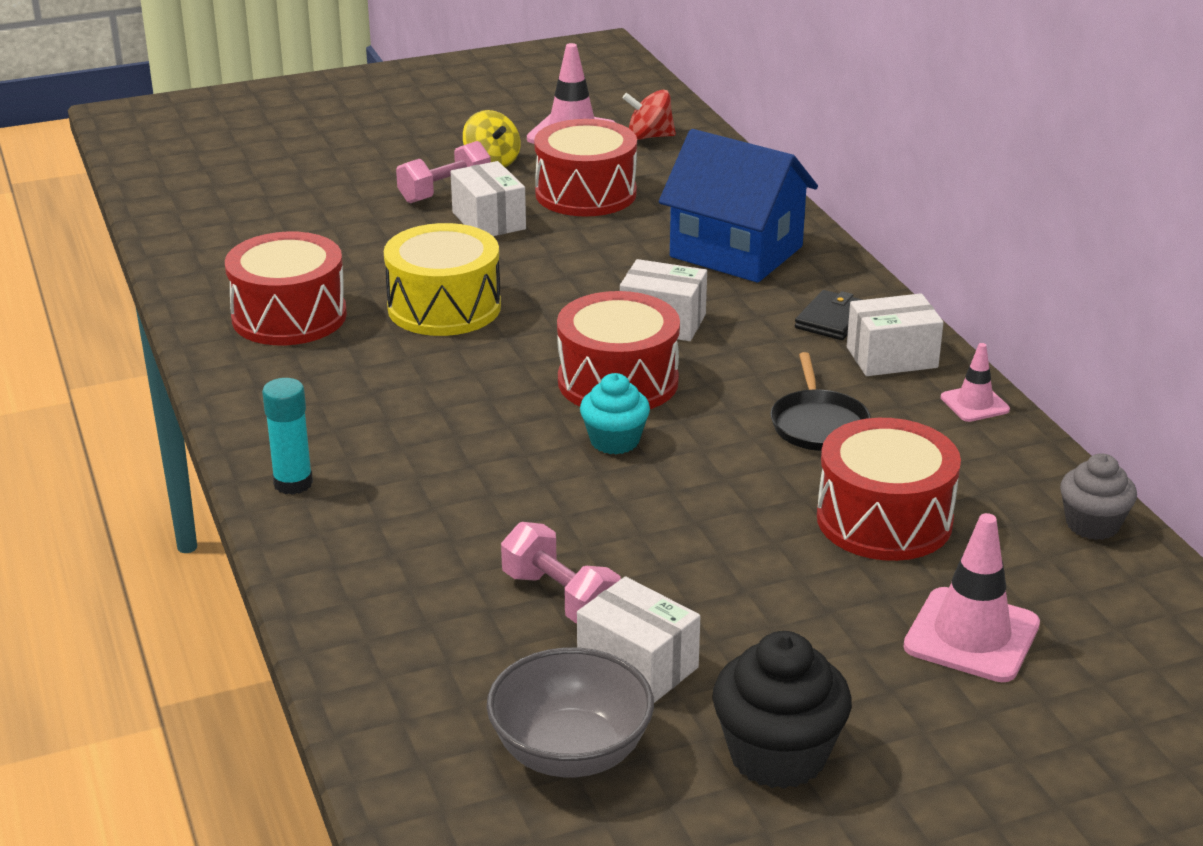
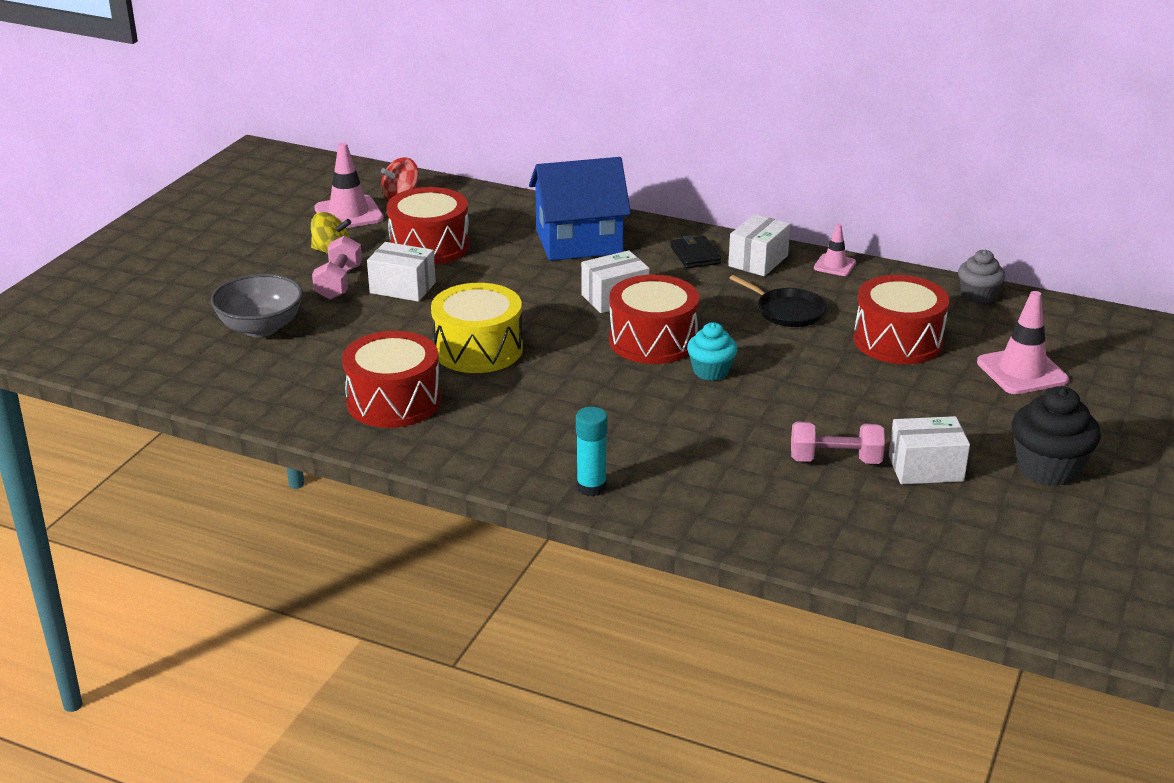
camera: 45 degrees left, 0 degrees up
grey bowl [487,647,654,777] -> grey bowl moved to [211,274,303,337]

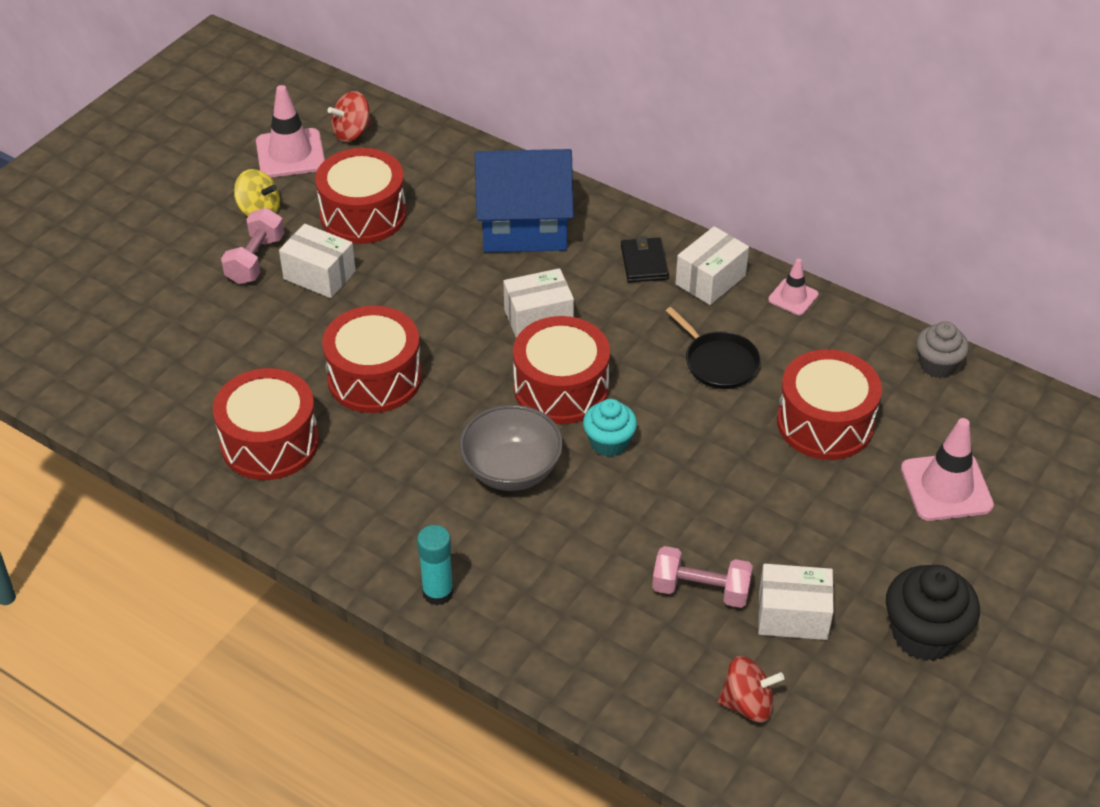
camera: 10 degrees right, 15 degrees up
grey bowl [211,274,303,337] -> grey bowl moved to [459,405,563,491]
yellow drum [431,283,523,373] -> red drum [322,306,422,413]
none -> red spinning top [718,656,784,723]

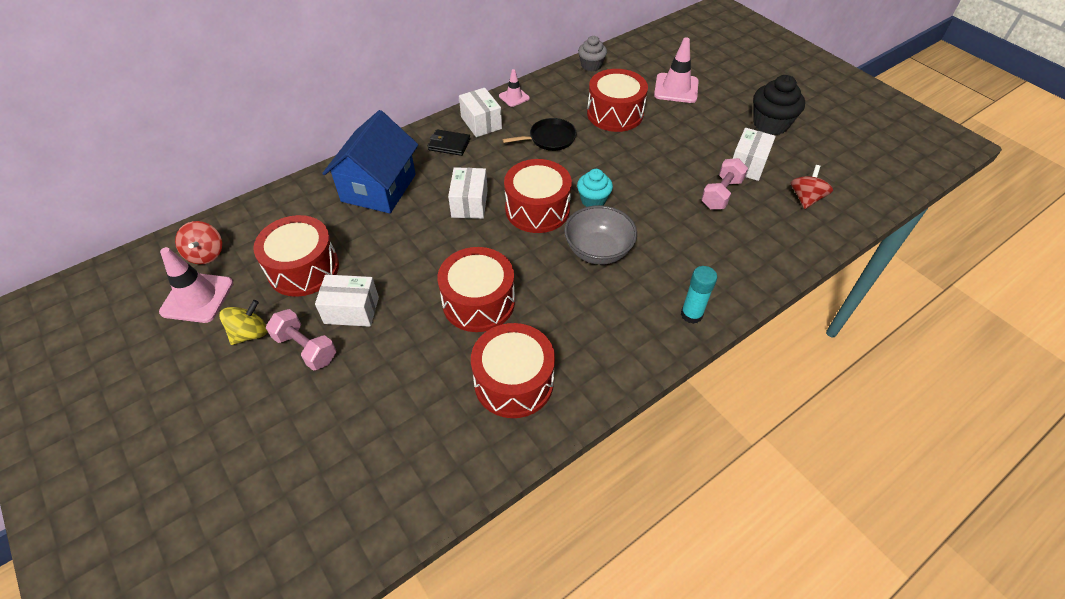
camera: 70 degrees left, 5 degrees up
white box [279,224,356,298] -> white box turned 45 degrees clockwise [315,274,379,327]

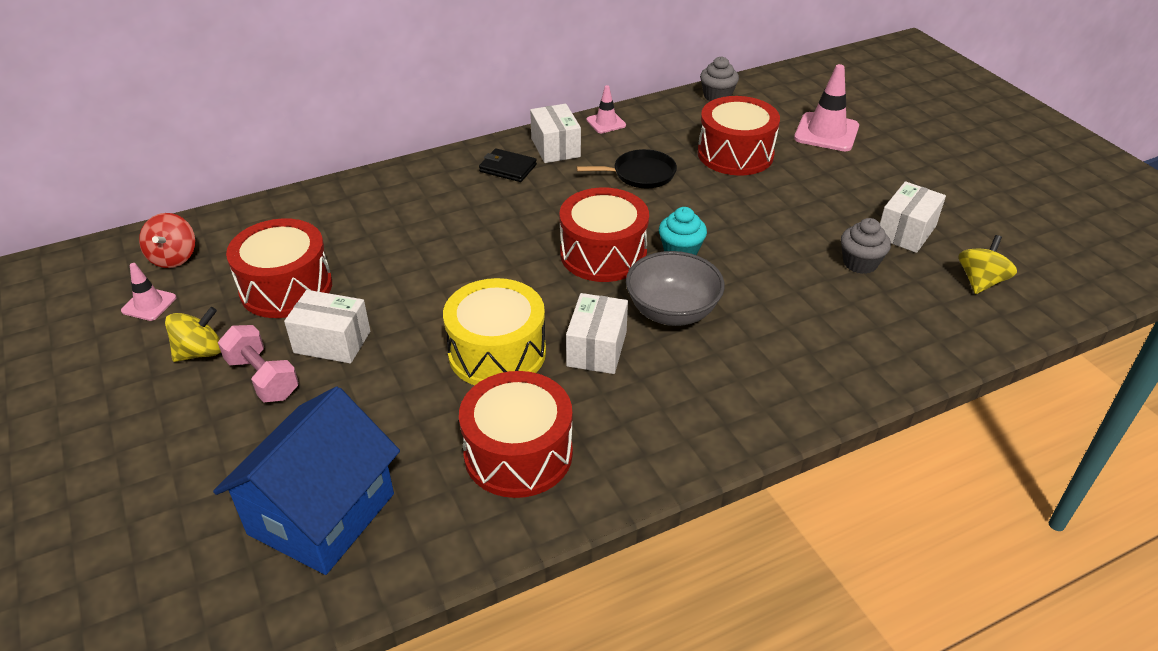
camera: 10 degrees right, 10 degrees down
pink traffic cone [159,247,233,323] -> pink traffic cone [121,263,176,321], size x0.57
blue house [322,110,418,213] -> blue house moved to [213,386,400,575]
red drum [437,247,515,332] -> yellow drum [443,278,546,385]
white box [448,167,488,219] -> white box moved to [566,293,628,374]
turquoise glue stick [681,266,717,324] -> none
pink dumbbell [701,158,748,209] -> grey cupcake [841,218,891,274]
black cupcake [753,75,805,135] -> none
red spinning top [791,165,833,209] -> yellow spinning top [959,235,1017,294]

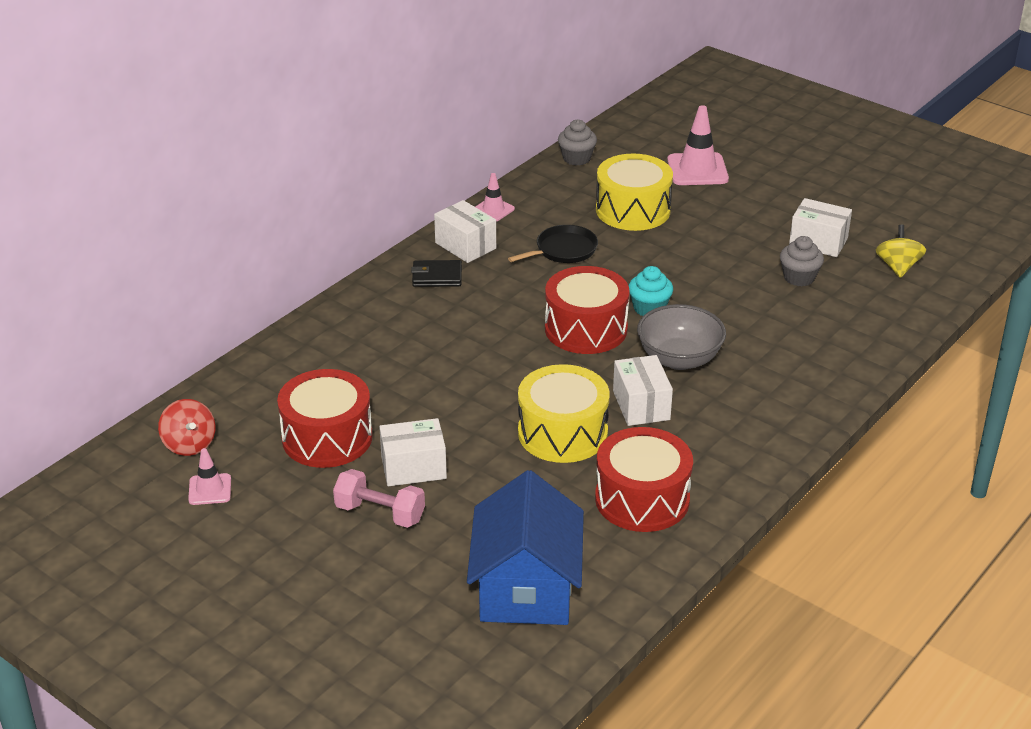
camera: 25 degrees left, 5 degrees down
yellow spinning top [165,307,221,362] -> none
red drum [698,96,780,176] -> yellow drum [596,154,673,231]
white box [880,181,946,253] -> white box turned 75 degrees counterclockwise [789,198,852,257]

